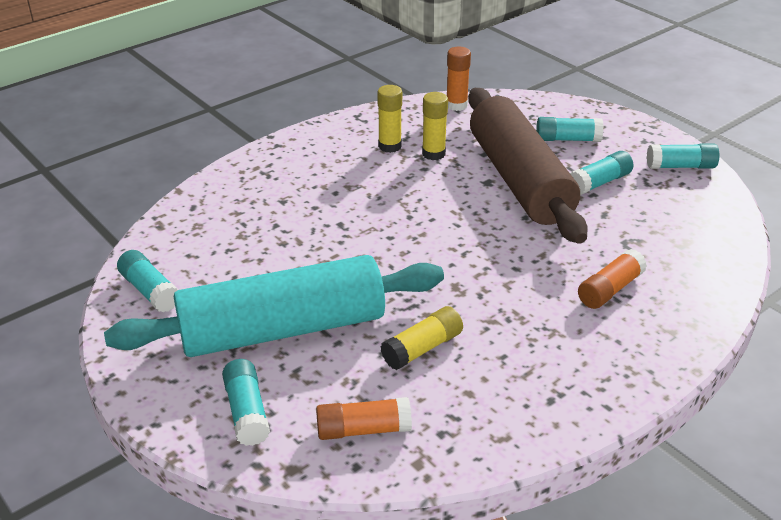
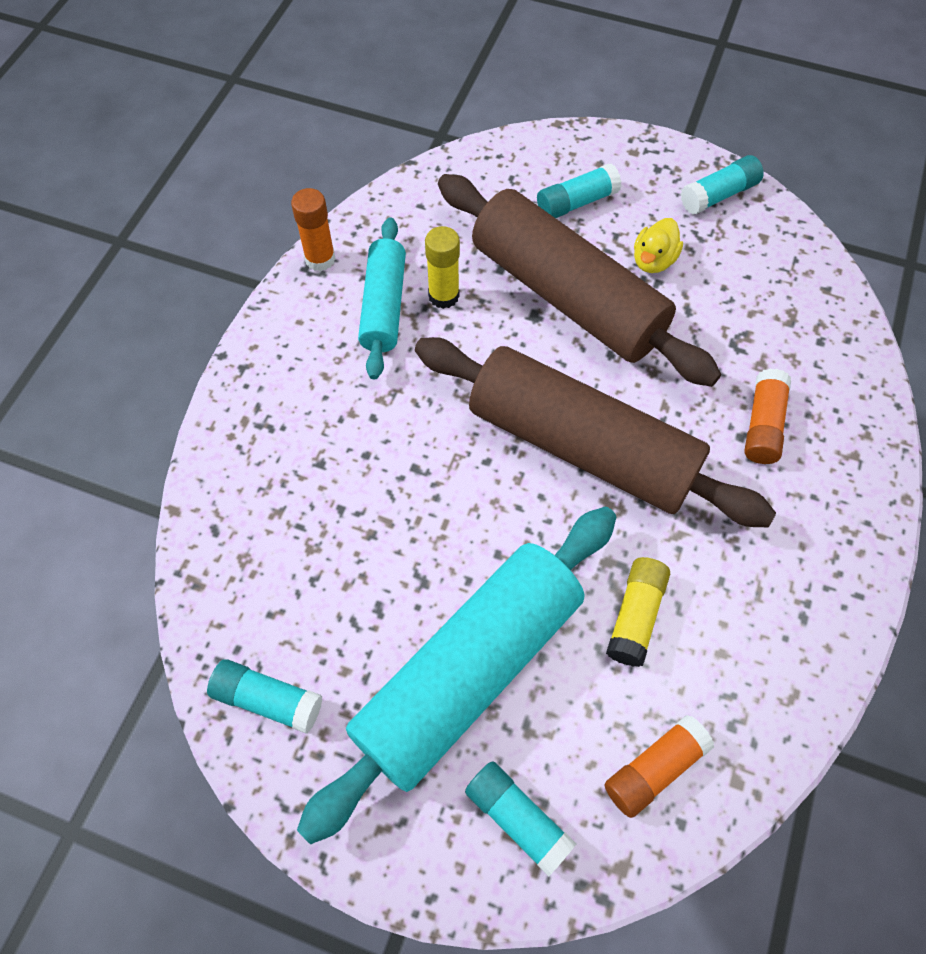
camera: 30 degrees left, 25 degrees up
yellow glue stick [377,85,402,153] -> turquoise rolling pin [358,217,406,379]
orange glue stick [447,47,471,111] -> orange glue stick moved to [291,188,336,271]
turquoise glue stick [570,151,633,195] -> yellow duck [634,218,683,273]
none -> brown rolling pin [415,337,776,528]

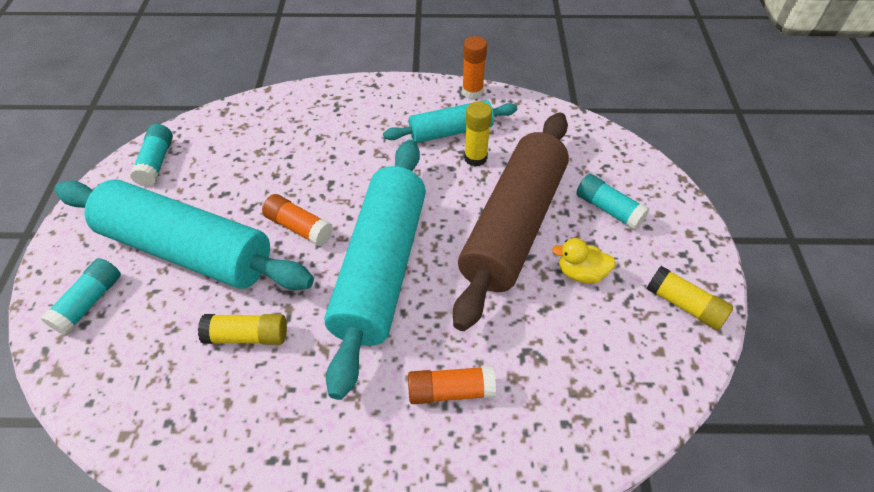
camera: 70 degrees right, 10 degrees down
brown rolling pin [415,337,776,528] -> turquoise rolling pin [324,140,426,400]
orange glue stick [604,715,714,818] -> orange glue stick moved to [262,194,333,247]
turquoise glue stick [681,155,764,215] -> yellow glue stick [647,266,733,330]

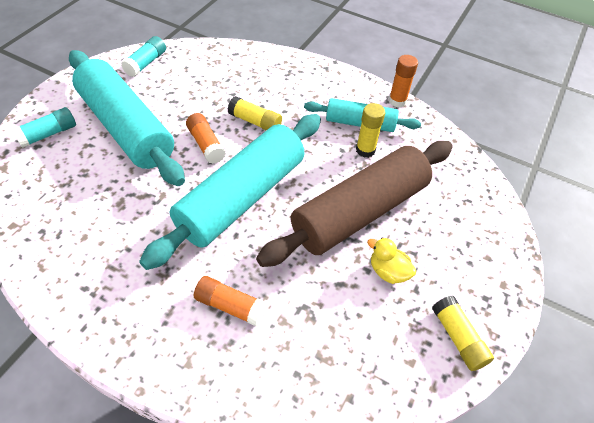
camera: 25 degrees right, 0 degrees up
yellow glue stick [198,314,287,345] -> yellow glue stick moved to [228,96,282,130]
turquoise glue stick [576,174,649,230] -> none

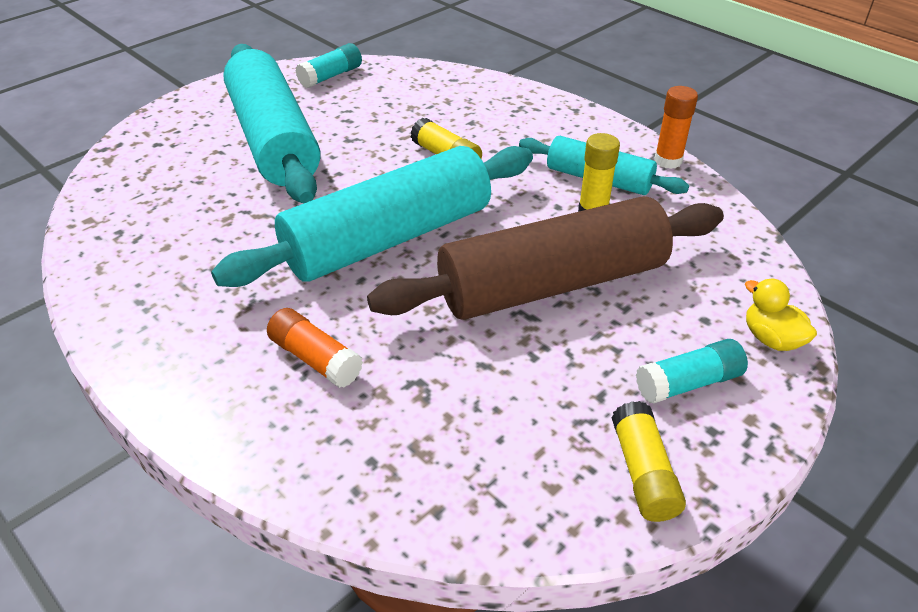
camera: 20 degrees right, 10 degrees down
turquoise glue stick [11,107,76,148] -> turquoise glue stick moved to [636,339,748,404]
orange glue stick [186,113,226,164] -> none
yellow duck [367,237,416,284] -> yellow duck moved to [745,279,817,351]

